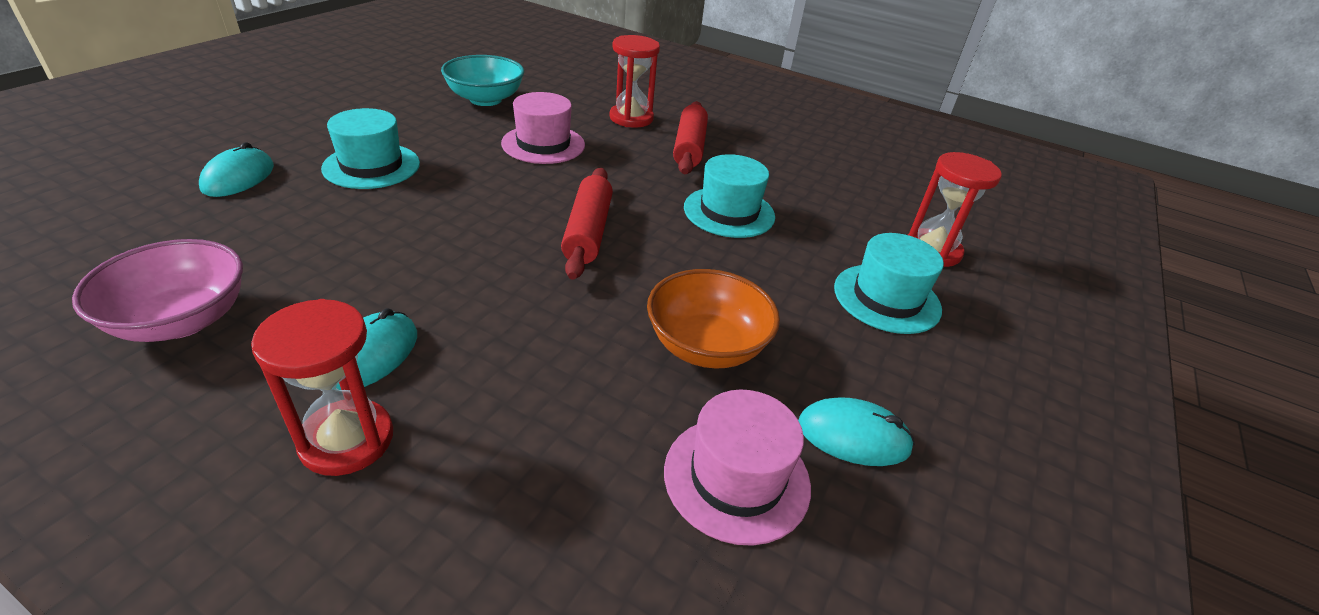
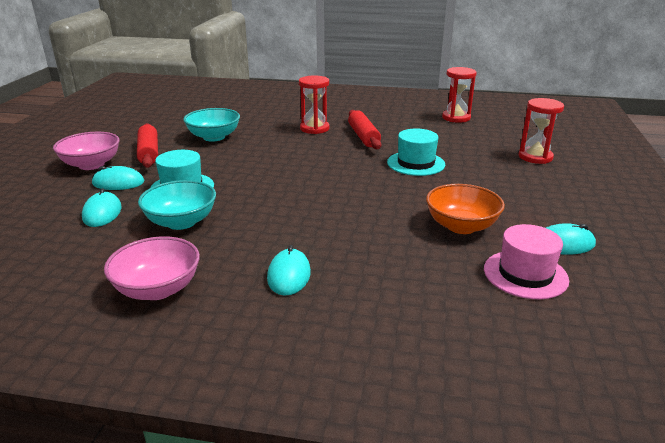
camera: 15 degrees left, 10 degrees down
red hourglass [251,299,393,476] -> red hourglass moved to [442,67,477,123]
pink hat [501,92,585,164] -> none
red rolling pin [561,168,613,280] -> red rolling pin moved to [137,123,158,168]
turquoise hat [834,233,944,334] -> none
none -> pink bowl [53,132,120,170]
none -> turquoise mouse [92,166,144,190]
none -> turquoise bowl [138,180,216,230]

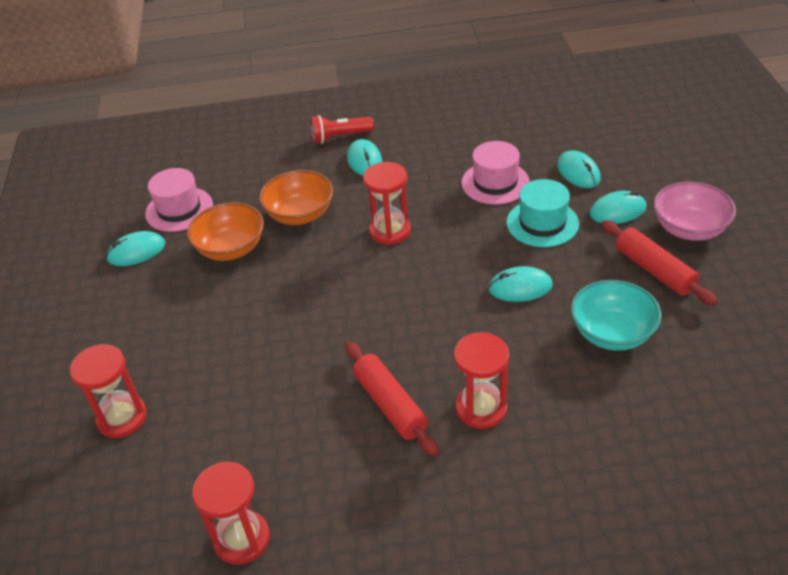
camera: 165 degrees right, 15 degrees up
pink bowl [104,236,200,300] -> none
turquoise bowl [138,180,216,230] -> pink hat [461,141,530,204]
turquoise hat [387,129,445,176] -> none
none -> orange bowl [259,170,333,225]
none -> red flashlight [311,115,374,144]
none -> red hourglass [363,162,411,245]
none -> turquoise mouse [488,266,552,302]

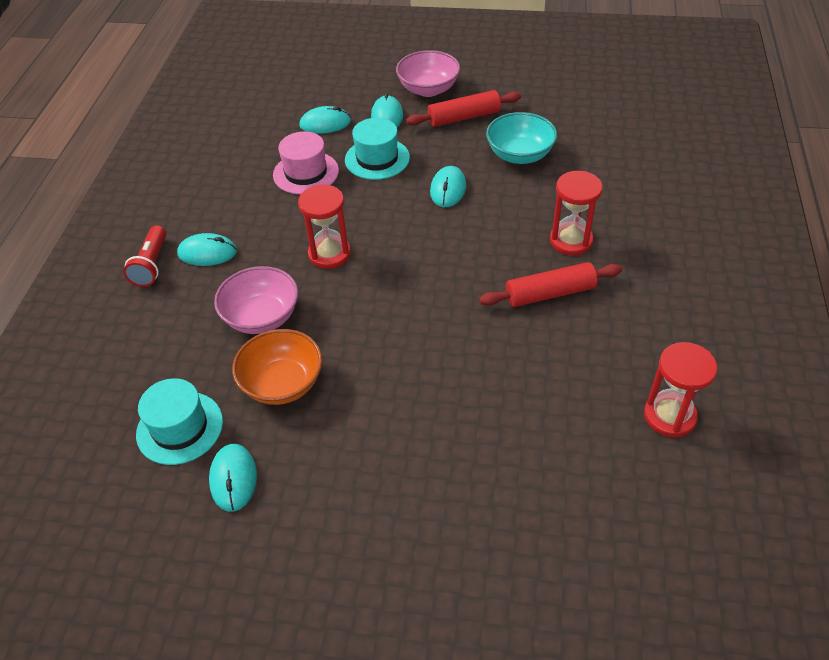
camera: 75 degrees left, 5 degrees up
red hourglass [70,344,147,438] -> none
pink hat [145,168,213,232] -> turquoise hat [136,378,223,465]
orange bowl [259,170,333,225] -> pink bowl [214,266,298,334]

